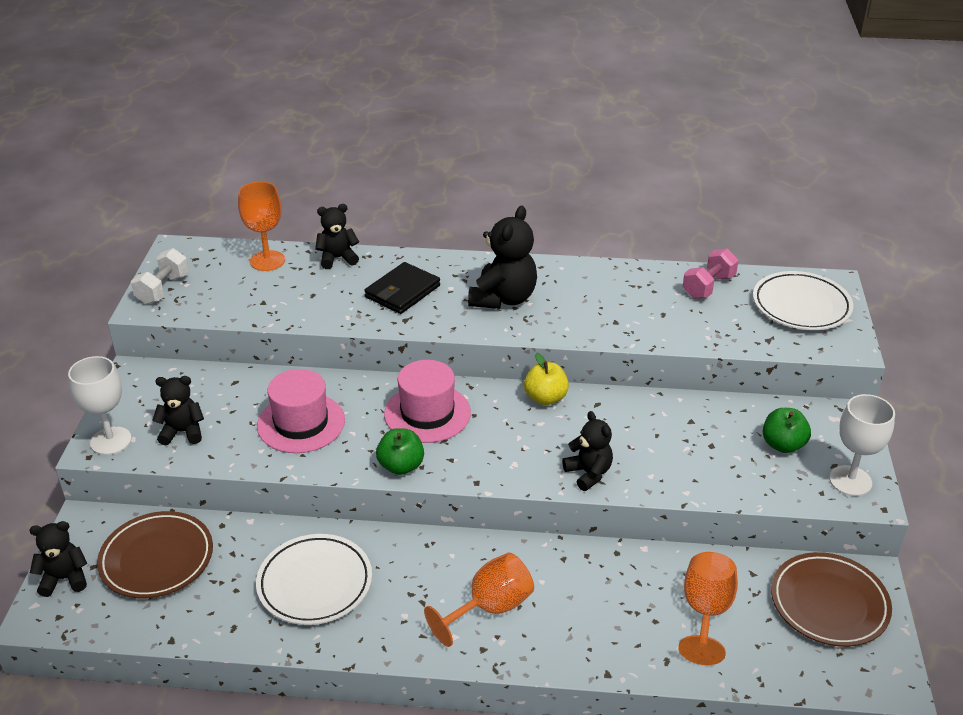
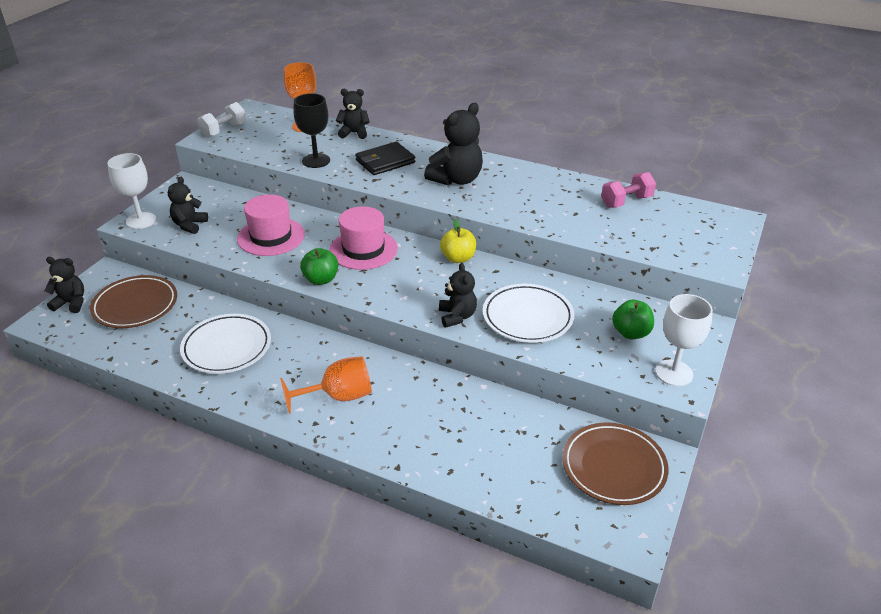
camera: 20 degrees right, 0 degrees up
black teddy bear [152,376,204,446] -> black teddy bear turned 90 degrees counterclockwise [168,177,208,234]
orange goblet [678,552,738,665] -> none
white plate [753,271,853,330] -> white plate moved to [483,284,574,343]
none -> black goblet [293,93,330,168]

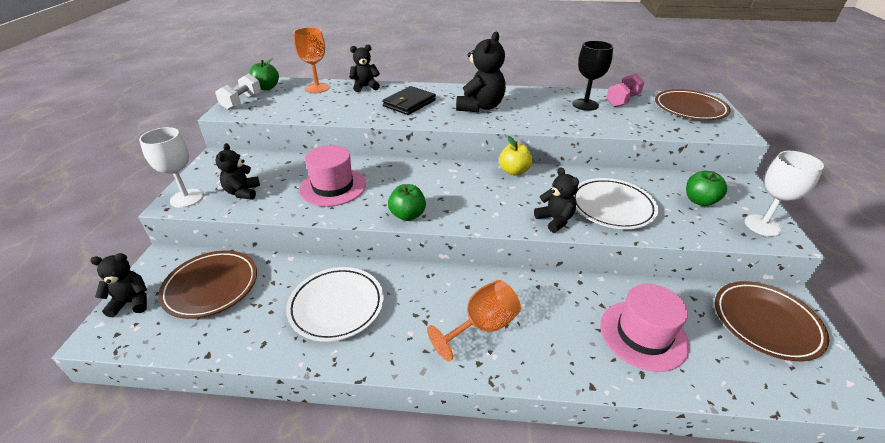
camera: 20 degrees left, 0 degrees up
black goblet [293,93,330,168] -> black goblet moved to [572,40,613,111]
pink hat [329,206,398,270] -> pink hat moved to [600,284,690,372]
none -> green apple [250,59,279,90]
none -> brown plate [655,89,731,120]

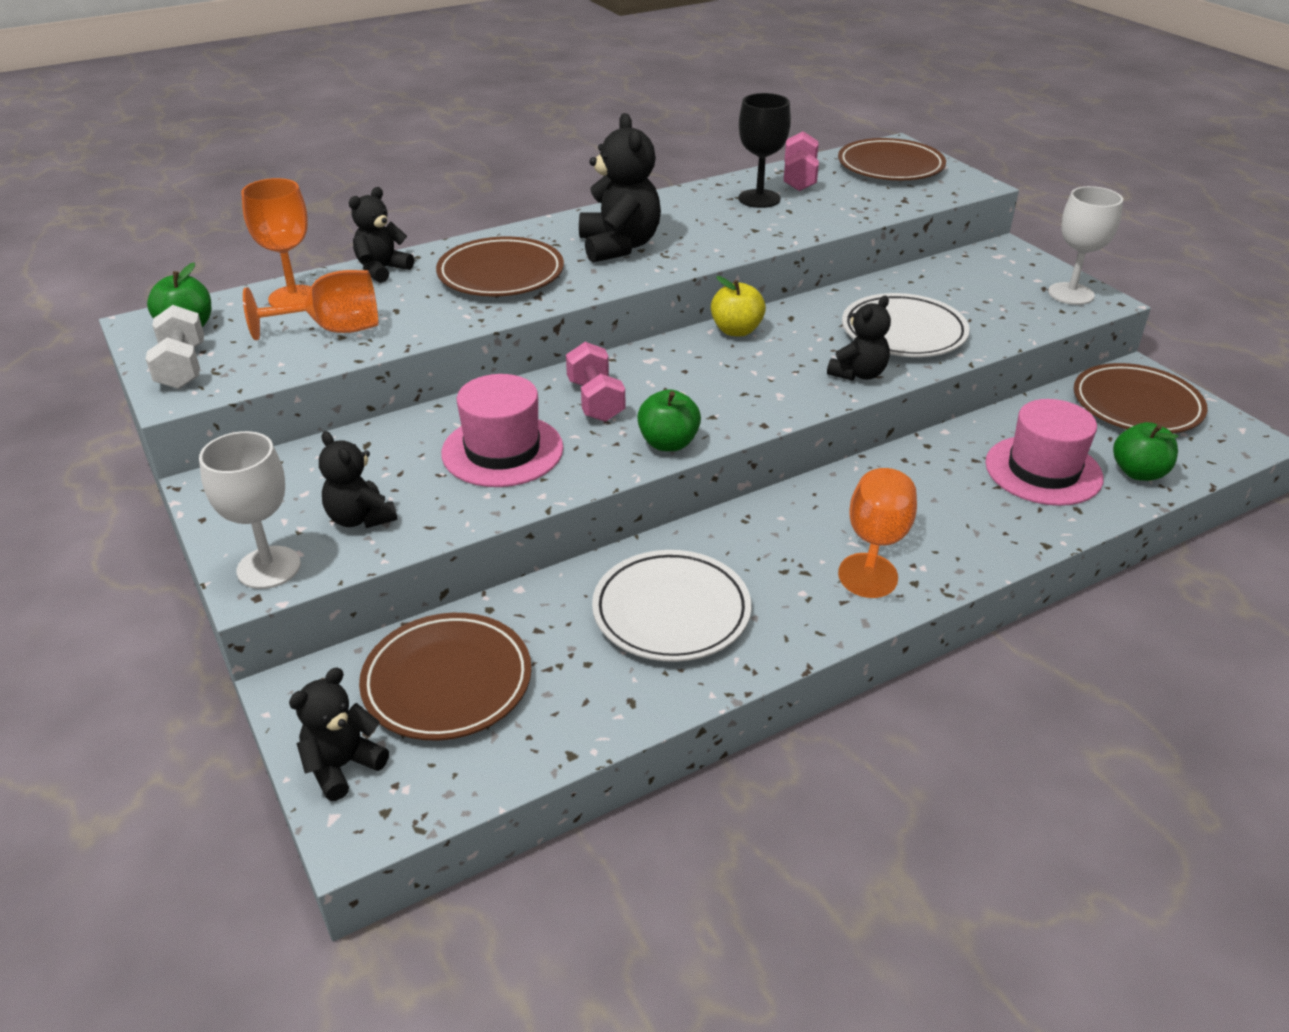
camera: 35 degrees left, 0 degrees up
black wallet [382,86,436,115] -> brown plate [436,236,564,296]
black teddy bear [534,167,579,233] -> black teddy bear turned 105 degrees clockwise [827,296,891,381]
green apple [686,171,727,206] -> green apple moved to [1113,422,1178,481]
none -> orange goblet [243,270,378,340]
none -> pink dumbbell [566,342,626,422]

